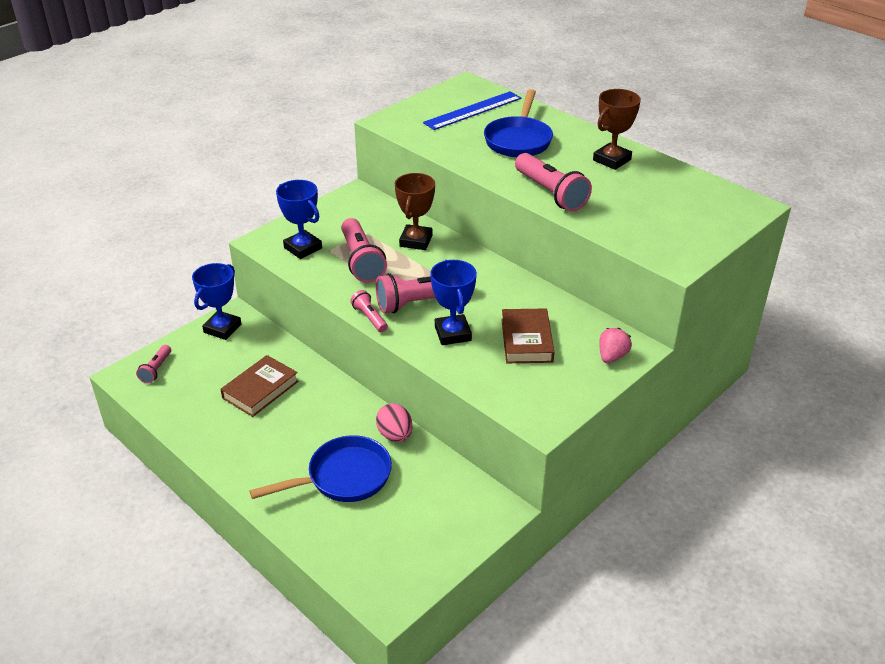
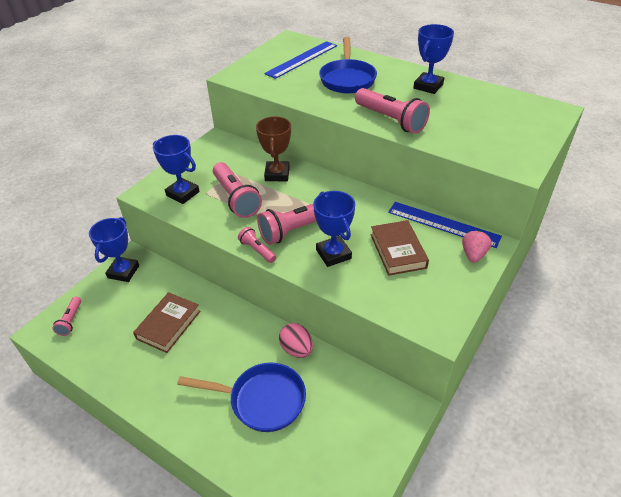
camera: 10 degrees left, 5 degrees up
blue pan [249,435,392,502] -> blue pan turned 45 degrees clockwise [177,363,306,432]
brown trophy [593,89,641,170] -> blue trophy [413,24,454,94]
none -> blue ruler [388,202,502,248]

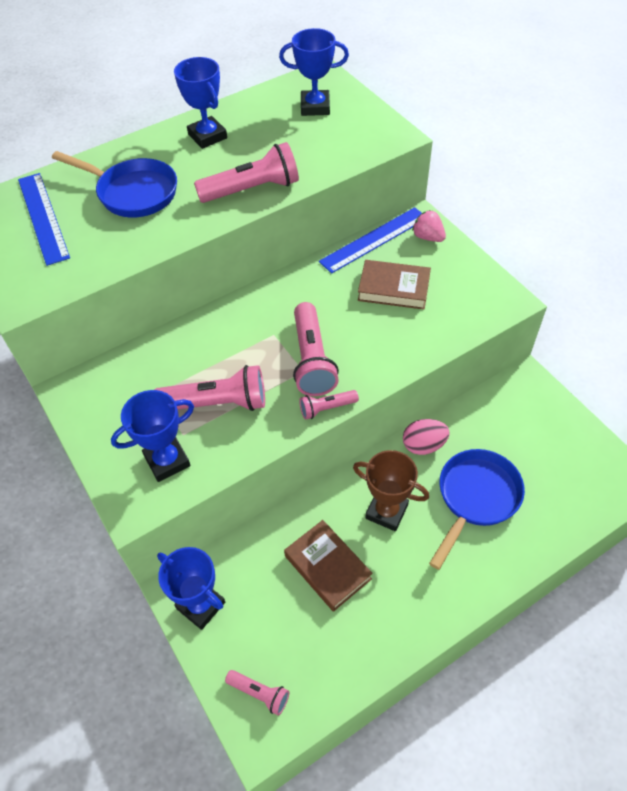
camera: 65 degrees left, 10 degrees up
brown trophy [256,116,291,181] -> brown trophy moved to [353,450,429,531]
blue trophy [313,191,355,267] -> blue trophy moved to [279,28,349,116]

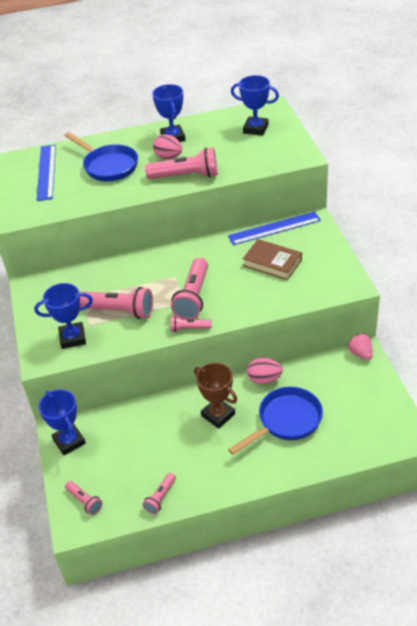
camera: 20 degrees right, 10 degrees down
brown book [284,520,373,612] -> none
pink strawberry [412,210,446,242] -> pink strawberry moved to [347,333,373,360]
none -> pink flashlight [142,473,176,514]
none -> pink egg [153,134,182,159]

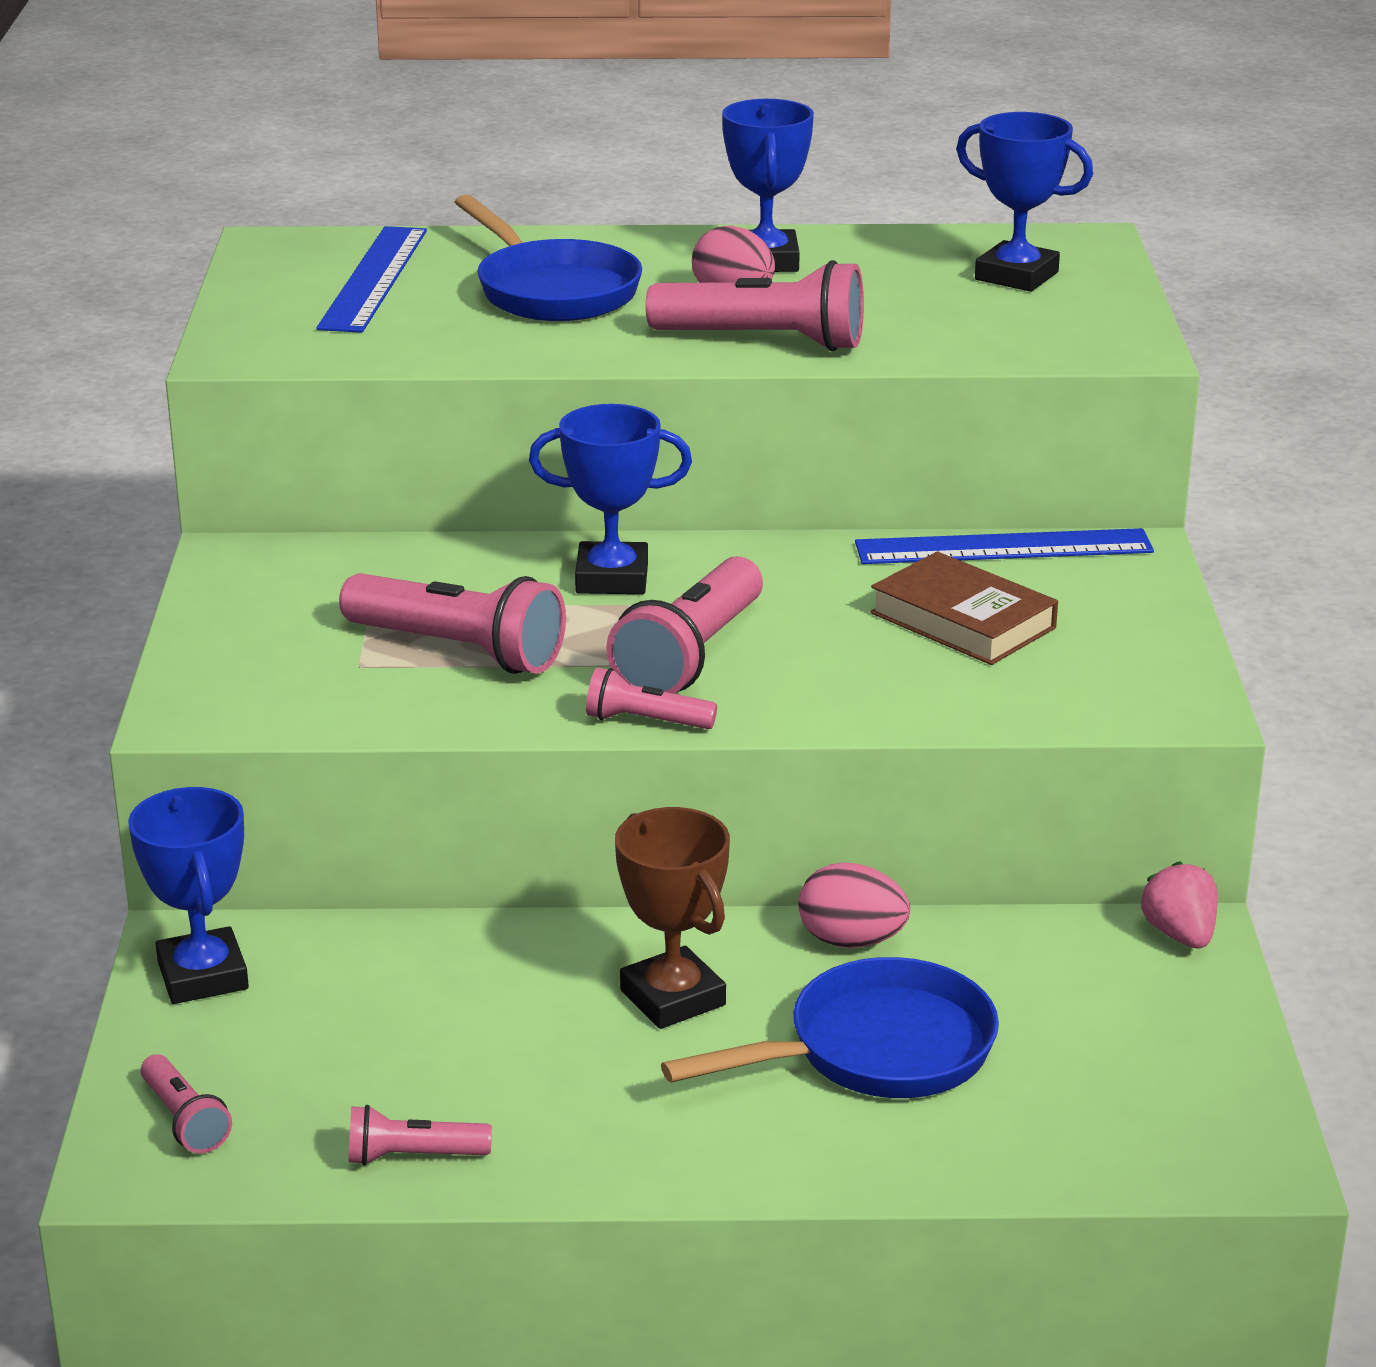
camera: 10 degrees right, 15 degrees down
blue trophy [34,283,93,349] -> blue trophy moved to [529,404,692,594]
pink flashlight [142,473,176,514] -> pink flashlight turned 45 degrees clockwise [348,1105,492,1166]

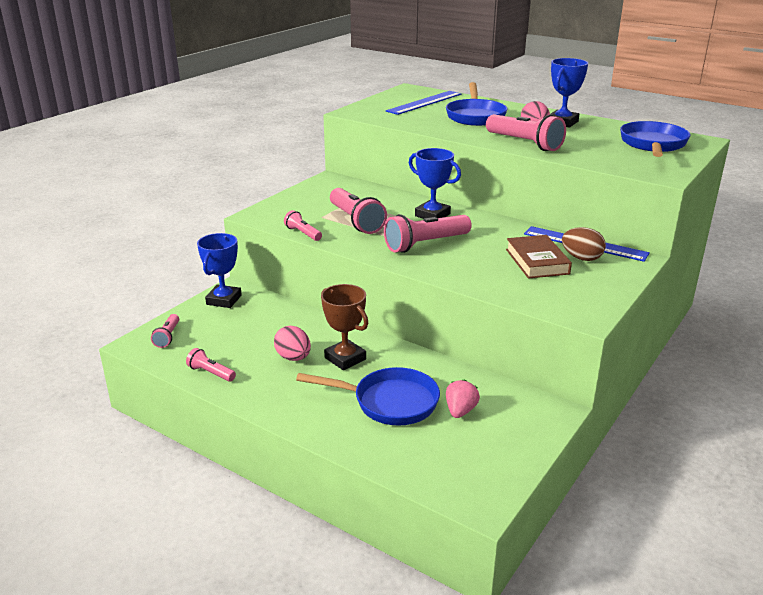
camera: 35 degrees right, 0 degrees up
pink flashlight [586,667,717,729] -> pink flashlight moved to [284,210,322,241]
brown trophy [615,807,730,1029] -> brown trophy turned 45 degrees counterclockwise [321,284,368,370]
pink egg [798,862,910,948] -> pink egg moved to [274,326,311,361]
blue trophy [956,112,1093,292] -> blue pan [620,121,690,157]
pink strawberry [1141,861,1218,948] -> pink strawberry moved to [446,379,480,418]
none -> brown egg [562,227,606,261]

